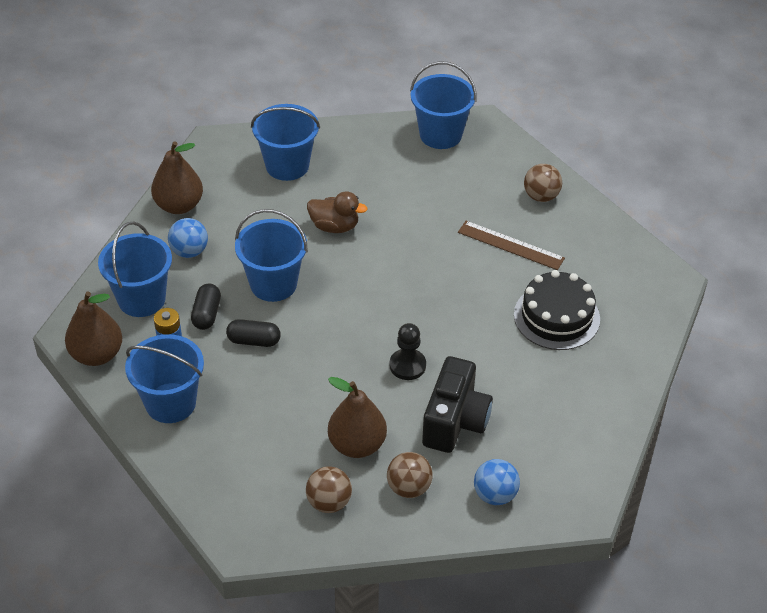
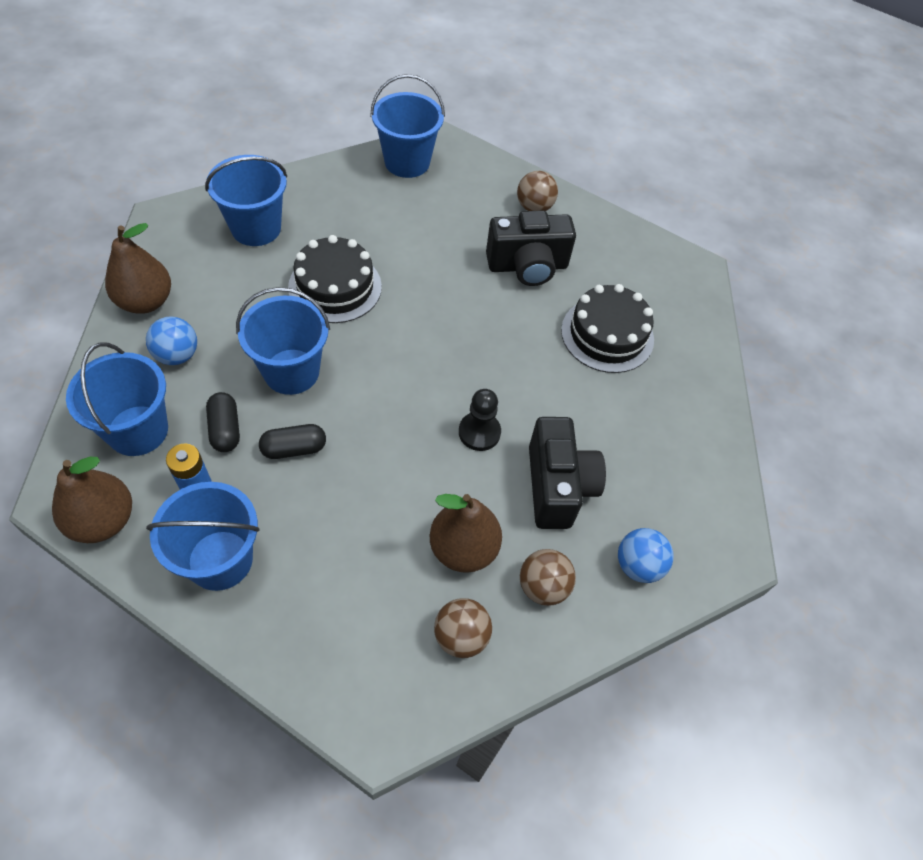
camera: 25 degrees left, 10 degrees up
brown duck [307,191,368,233] -> black cake [288,235,382,323]
brown ruler [458,221,565,270] -> black camera [486,210,576,286]

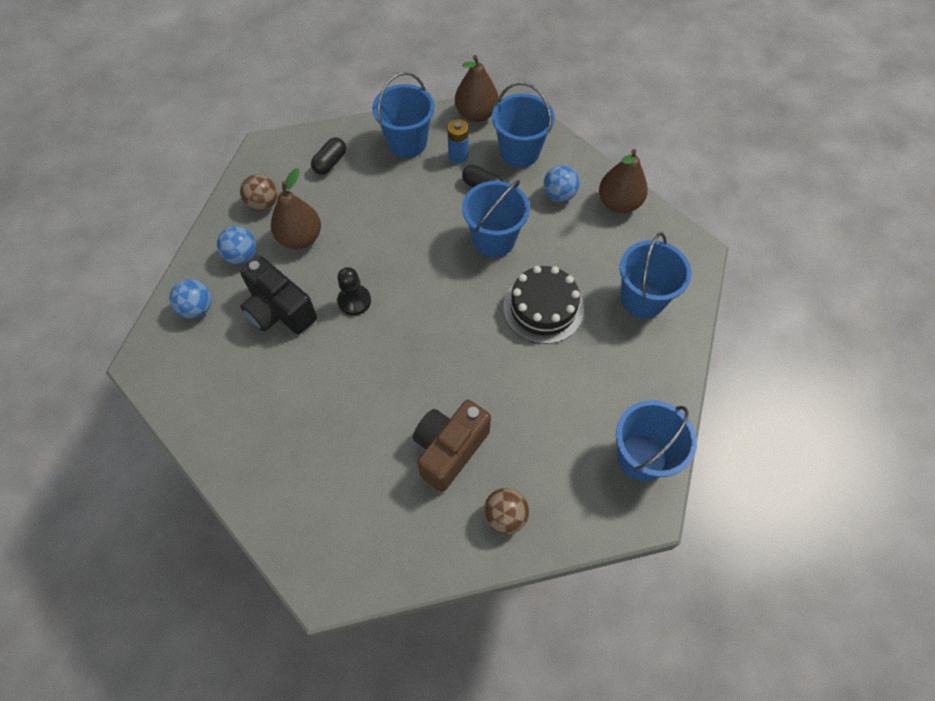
camera: 140 degrees right, 5 degrees up
black capsule [259,424,326,459] -> black capsule moved to [311,137,346,175]
black camera [486,210,576,286] -> brown camera [413,400,491,492]
brown ball [520,549,576,606] -> blue ball [217,226,256,264]
black cake [561,284,654,373] -> none

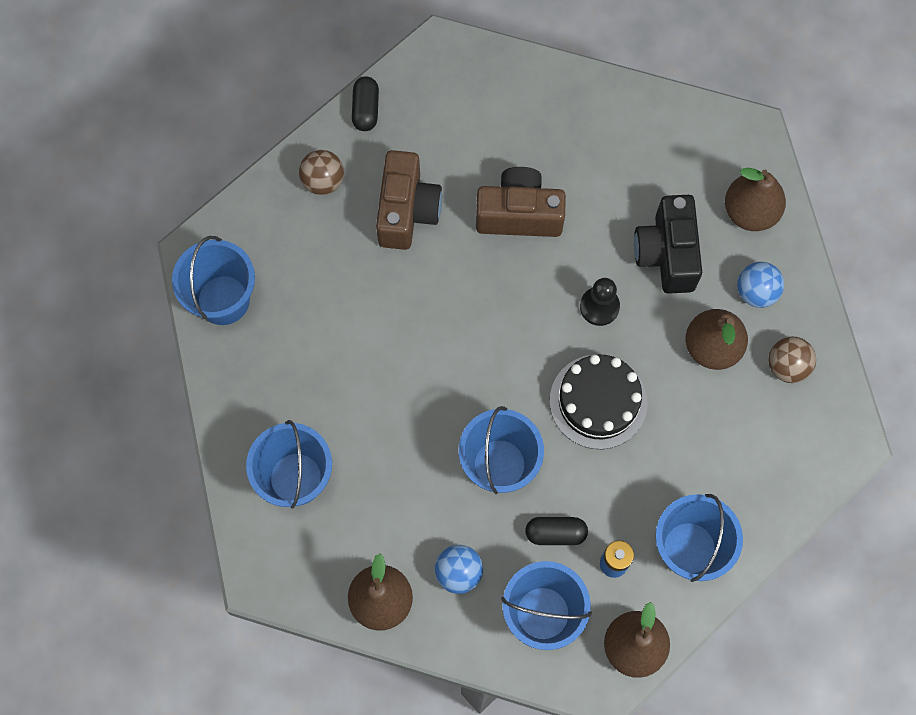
camera: 150 degrees right, 10 degrees up
blue ball [170,279,212,319] -> brown pear [725,168,786,231]
black camera [240,256,317,334] -> black camera turned 105 degrees counterclockwise [634,195,702,294]
black capsule [311,137,346,175] -> black capsule moved to [352,76,379,131]
black cake [503,266,584,344] -> black cake moved to [550,354,647,449]
none -> brown camera [476,167,566,237]

